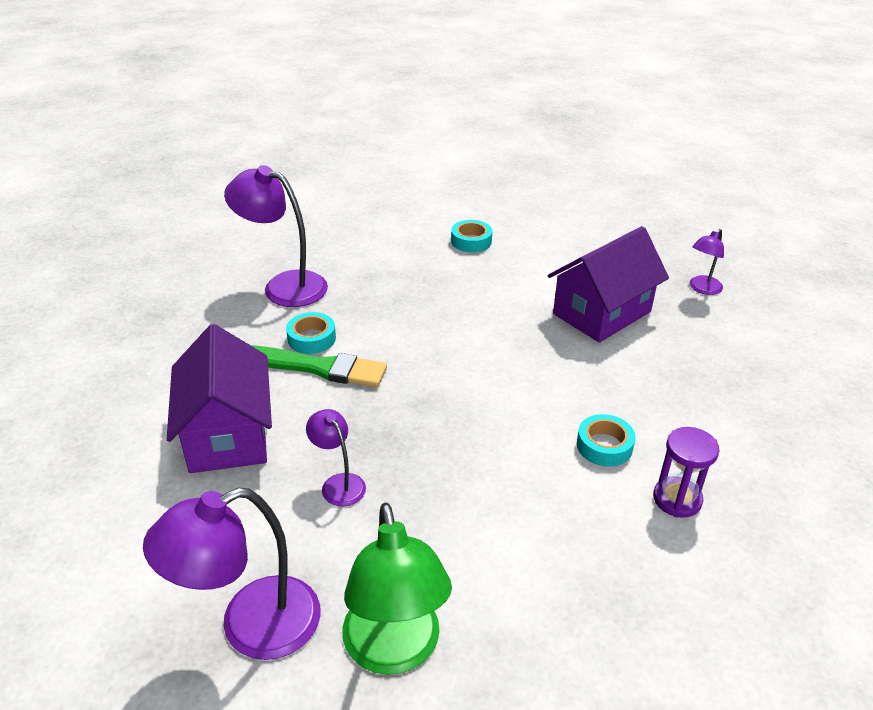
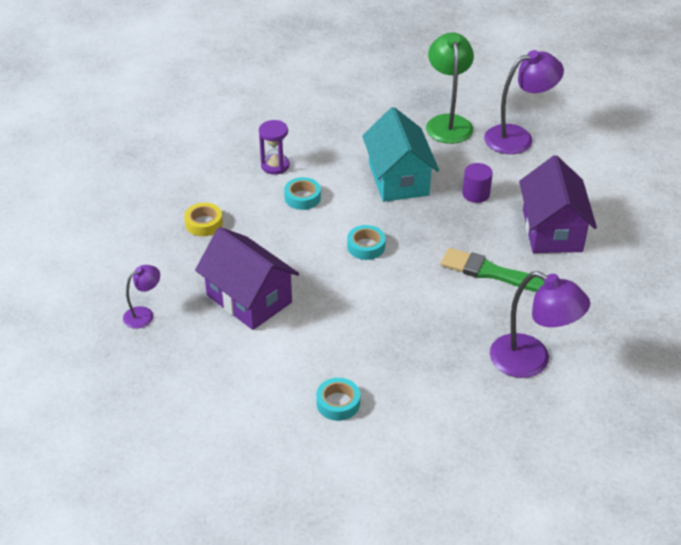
camera: 170 degrees left, 5 degrees up
turquoise tape [286,312,336,354] -> turquoise tape moved to [347,225,386,260]
purple lamp [306,409,366,506] -> purple cylinder [462,163,493,203]
purple house [548,226,669,342] -> purple house turned 75 degrees clockwise [195,227,299,330]
none -> yellow tape [184,203,223,236]
none -> turquoise house [362,107,439,202]

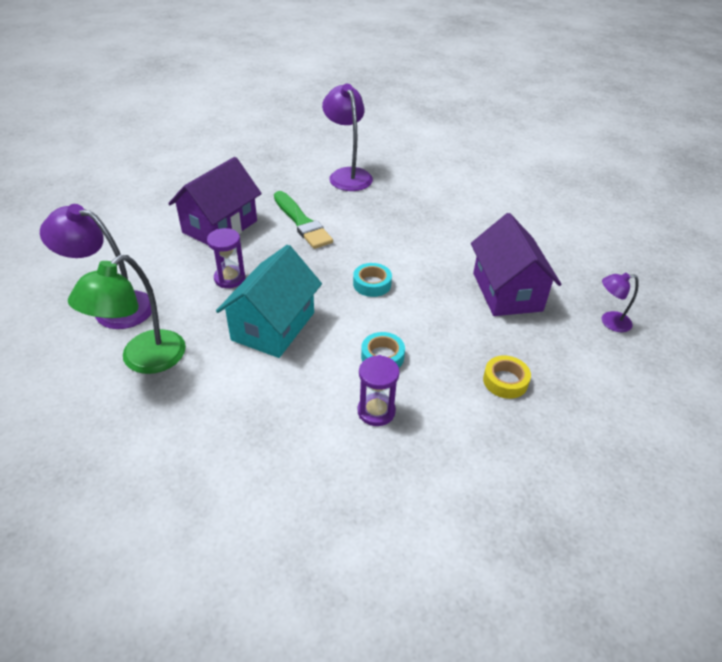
camera: 145 degrees left, 0 degrees up
turquoise tape [316,378,360,421] -> none
purple cylinder [462,163,493,203] -> purple hourglass [207,228,245,288]

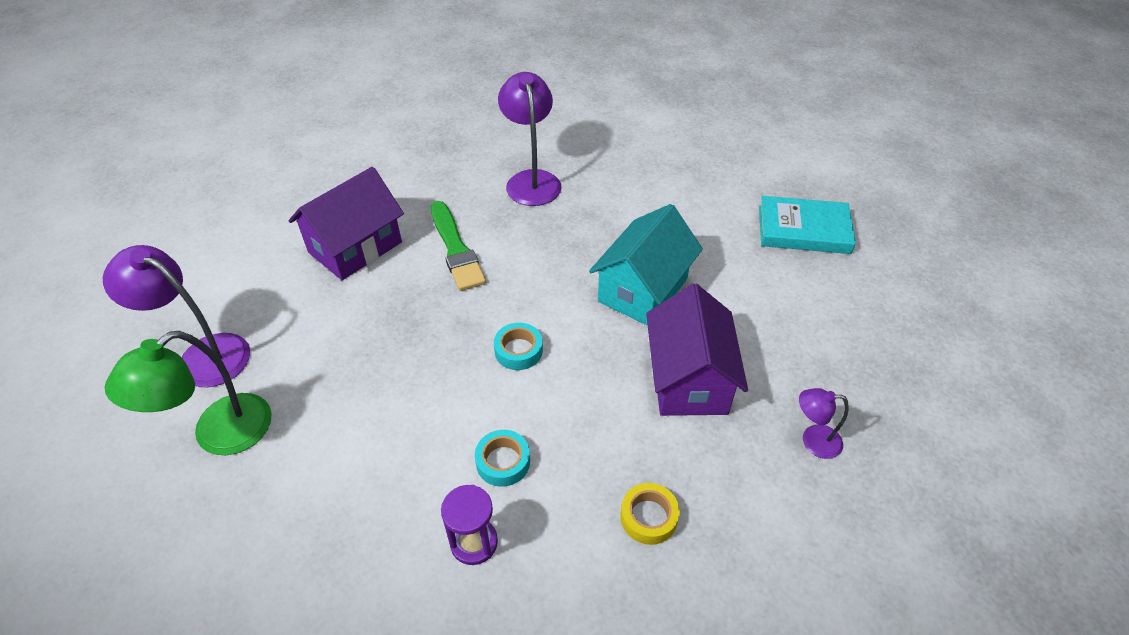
camera: 10 degrees right, 5 degrees up
purple hourglass [207,228,245,288] -> none
turquoise house [216,245,322,358] -> turquoise house moved to [589,204,703,326]
none -> turquoise book [759,196,856,254]

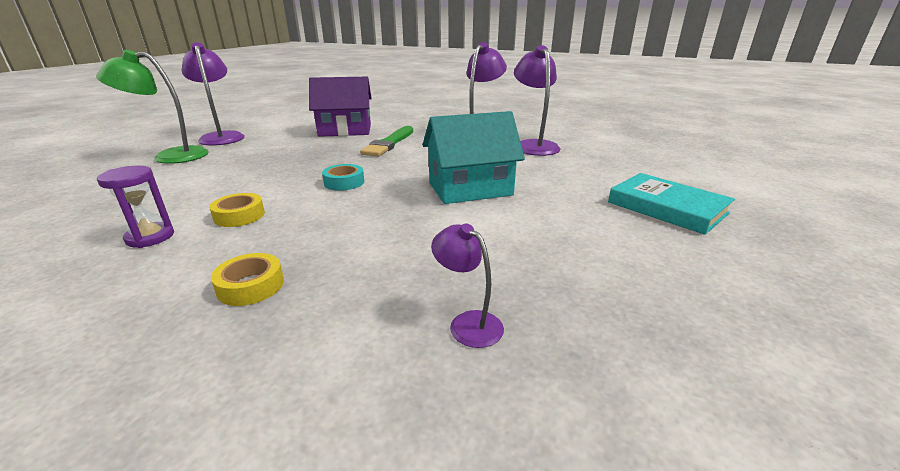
camera: 40 degrees right, 20 degrees down
turquoise tape [475,430,530,487] -> yellow tape [209,193,265,227]
purple house [646,283,748,416] -> none
none -> purple lamp [514,45,560,156]

